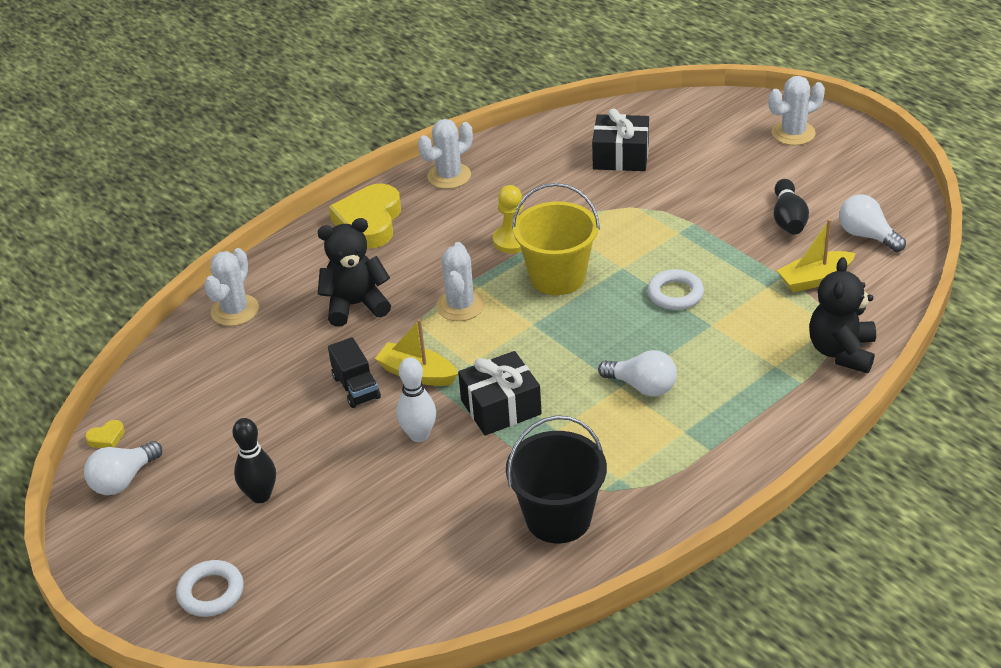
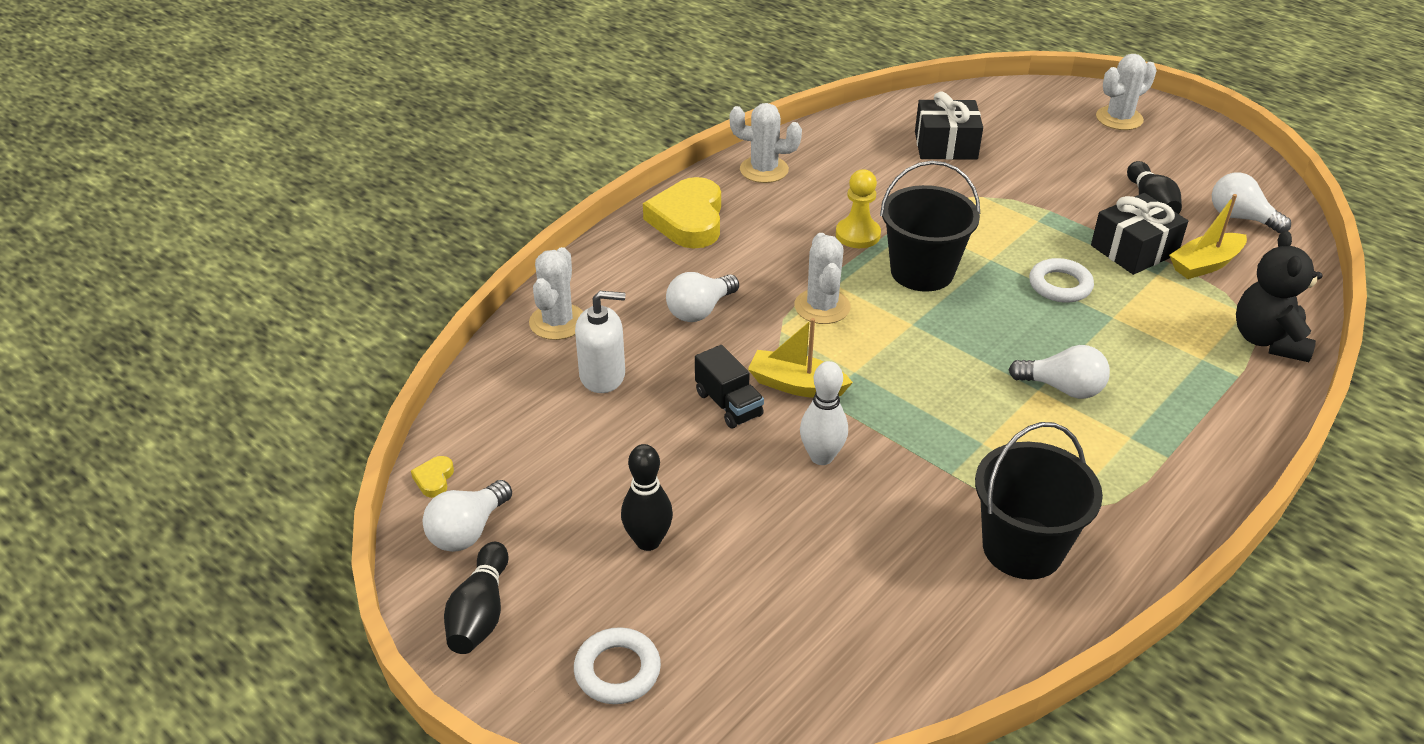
camera: 10 degrees left, 0 degrees up
yellow heart [85,420,125,448] -> yellow heart turned 135 degrees clockwise [411,456,454,498]
black teddy bear [317,218,391,327] -> white light bulb [666,272,739,322]
white cactus [418,119,473,189] -> white cactus turned 60 degrees clockwise [730,103,802,183]
black gift [458,351,542,436] -> black gift moved to [1091,193,1188,275]
yellow bucket [512,183,600,295] -> black bucket [880,161,980,292]
none -> black bowling pin [444,542,509,654]
none -> white soap dispenser [575,291,626,393]

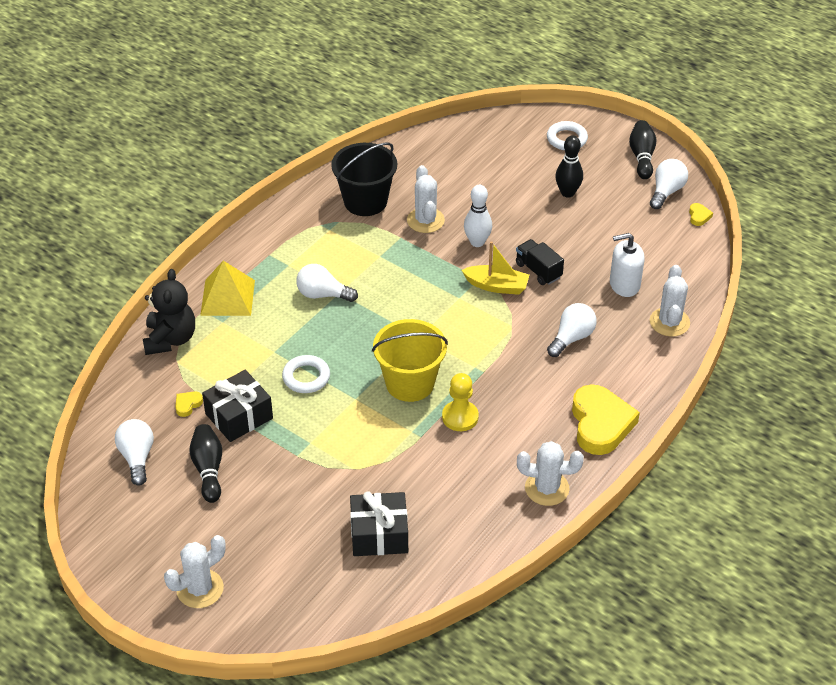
camera: 175 degrees right, 5 degrees up
white cactus [794,233,851,324] -> white cactus moved to [407,165,445,233]
black bucket [880,161,980,292] -> yellow bucket [372,319,448,402]
yellow boat [1169,194,1247,279] -> yellow heart [175,391,203,417]
white light bulb [1212,172,1291,233] -> white light bulb turned 135 degrees counterclockwise [115,419,154,486]
none -> yellow pyramid [200,261,255,316]

